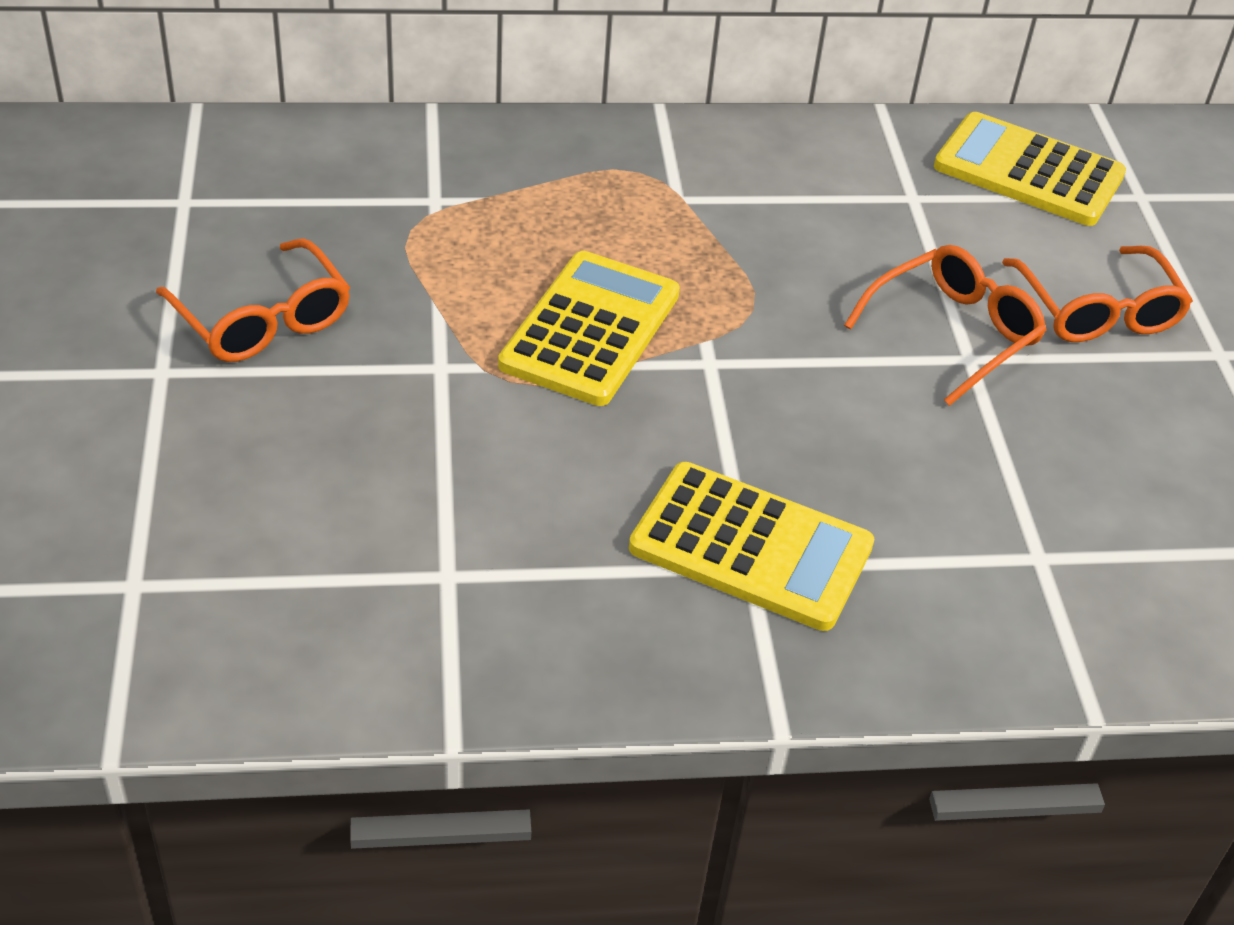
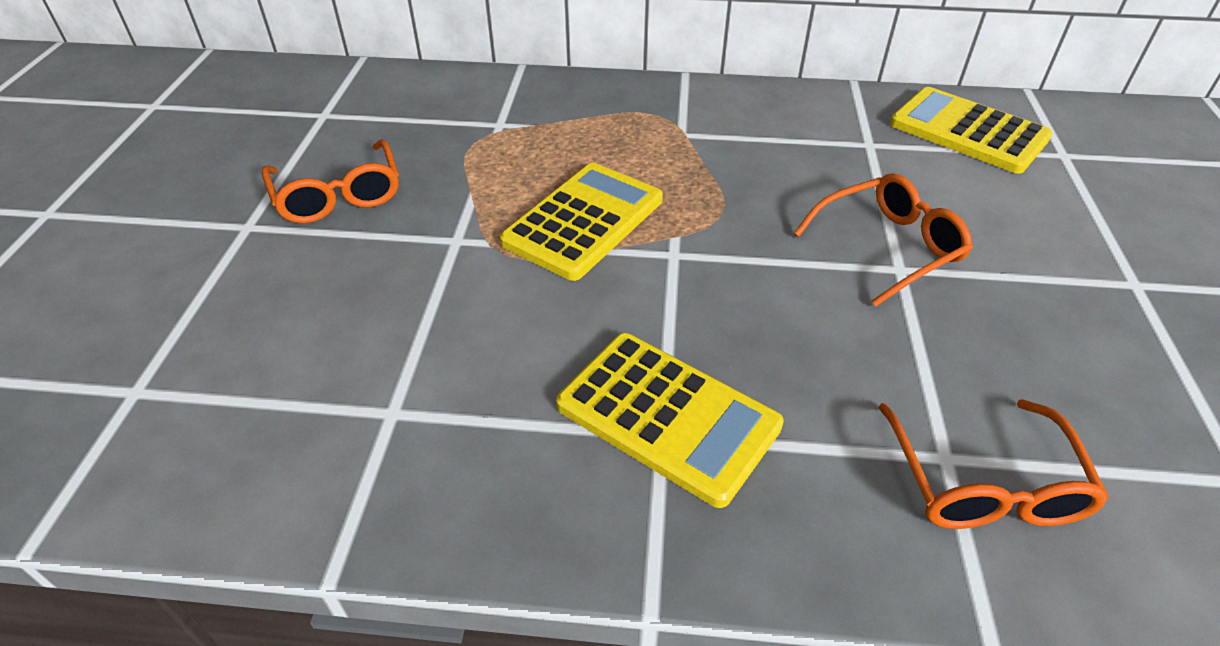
camera: 15 degrees right, 0 degrees up
orange glasses [1002,246,1193,342] -> orange glasses moved to [879,399,1109,529]

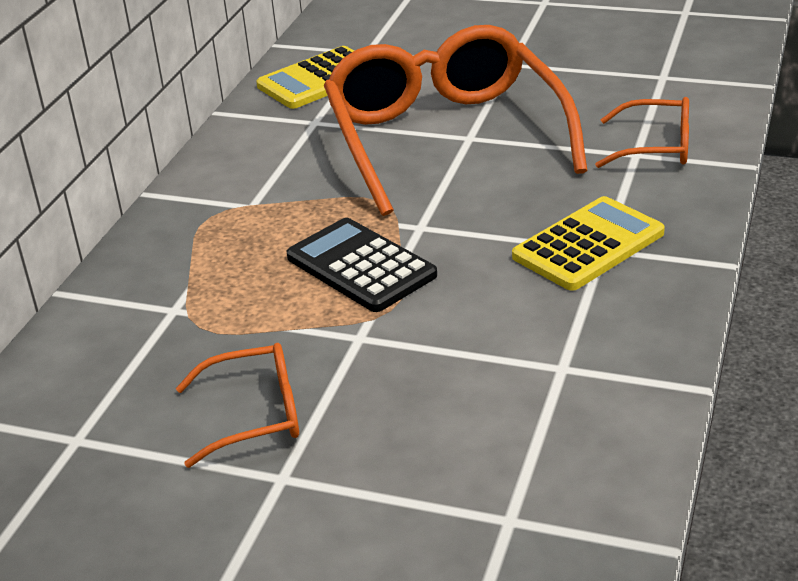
camera: 75 degrees left, 10 degrees down
yellow calculator [500,163,663,281] -> black calculator [286,218,437,312]
orange glasses [794,173,973,307] -> orange glasses [324,25,588,216], size x2.21

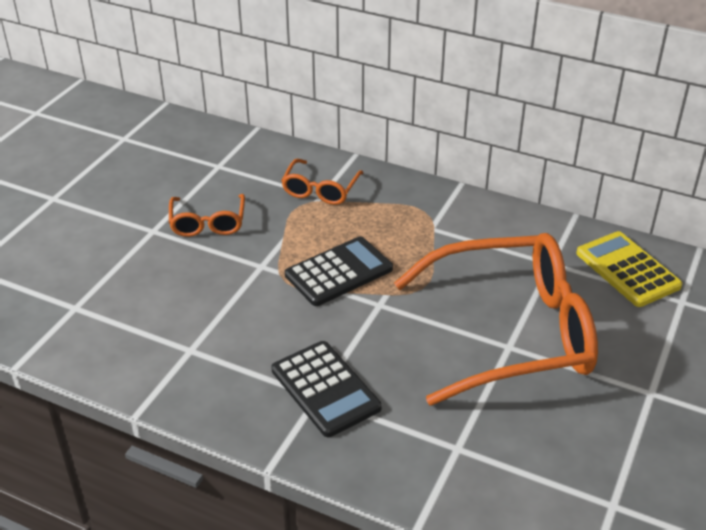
camera: 95 degrees right, 5 degrees up
yellow calculator [512,196,665,291] -> black calculator [271,341,382,437]
orange glasses [595,97,689,168] -> orange glasses moved to [281,159,363,205]

